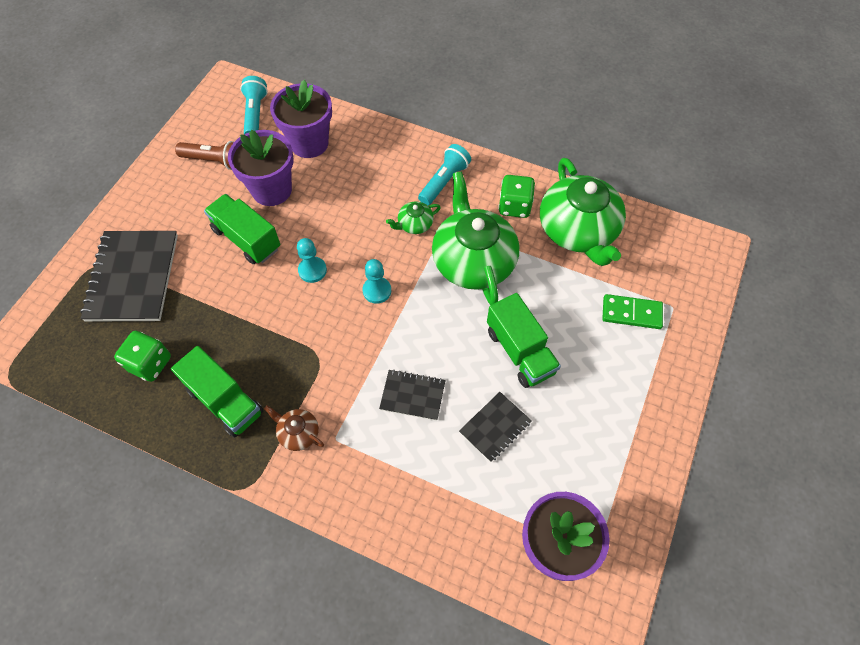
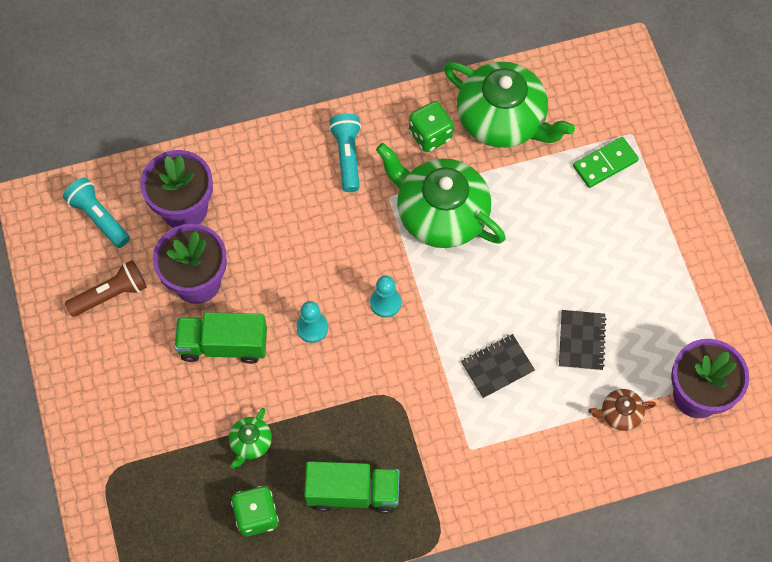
camera: 40 degrees left, 5 degrees up
black notebook [80,231,178,322] -> none
brown teapot [264,406,324,451] -> brown teapot moved to [588,389,656,431]
green teapot [386,201,441,234] -> green teapot moved to [229,408,272,469]
green truck [487,293,561,388] -> none

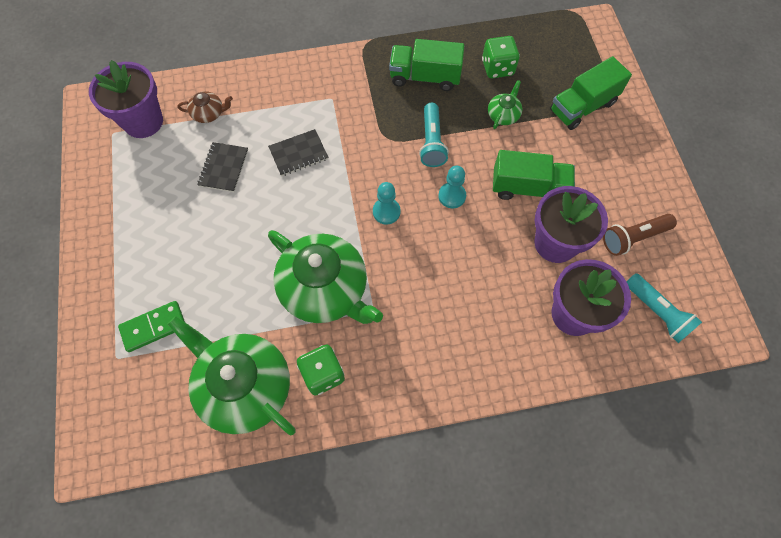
camera: 175 degrees left, 0 degrees up
turquoise flashlight [329,114,361,192] -> turquoise flashlight moved to [419,103,449,167]
none -> green truck [550,56,632,130]

